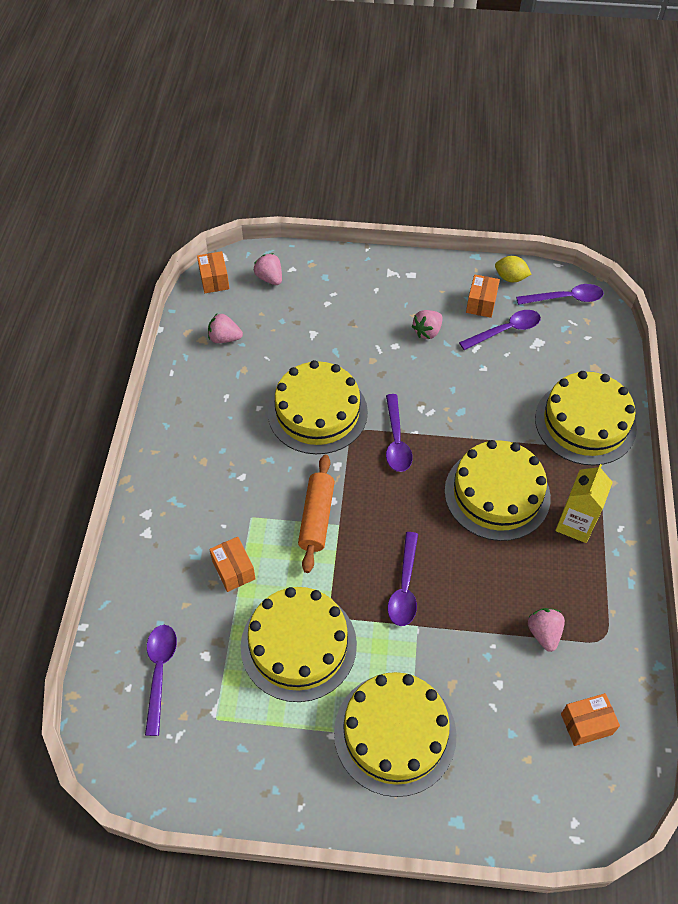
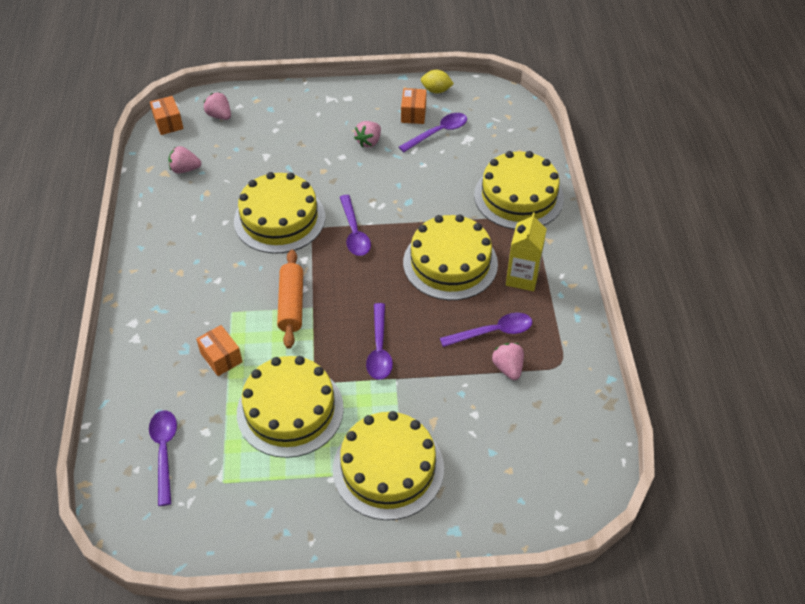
camera: 10 degrees left, 5 degrees down
purple spoon [516,284,604,305] -> purple spoon moved to [440,312,532,347]
orange box [561,693,620,746] -> none

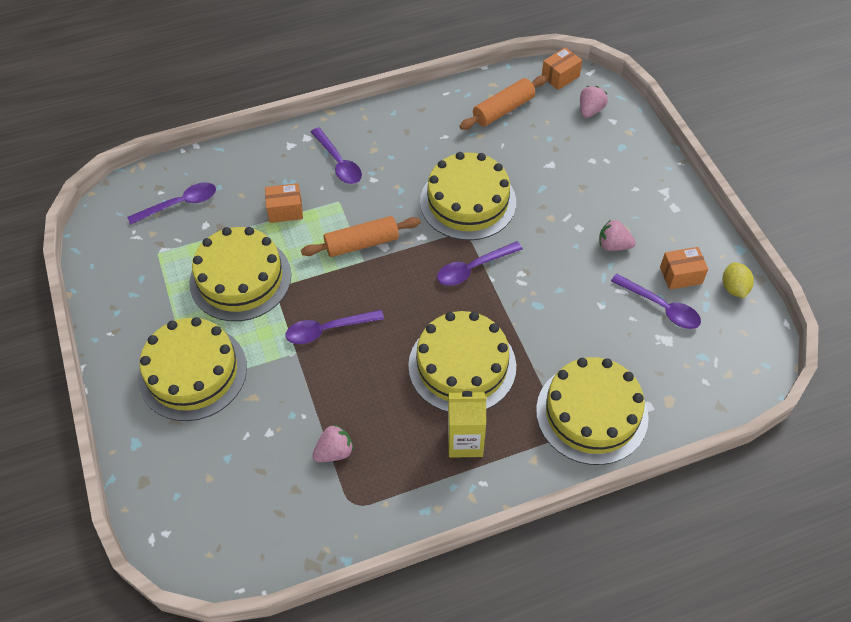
camera: 75 degrees right, 5 degrees up
pink strawberry [168,146,201,173] -> orange rolling pin [459,75,547,130]
orange box [196,325,243,376] -> orange box turned 45 degrees clockwise [265,183,303,223]
purple spoon [440,312,532,347] -> purple spoon moved to [311,127,362,184]

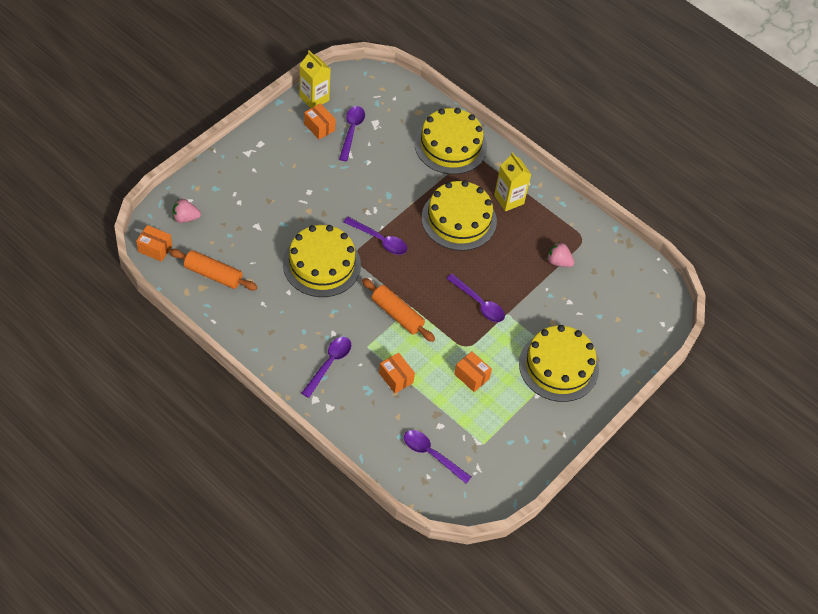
camera: 125 degrees left, 0 degrees up
yellow cake [189,227,291,321] -> orange box [454,351,492,392]
pink strawberry [599,220,636,251] -> none
yellow lemon [723,262,754,298] -> yellow carton [299,50,331,108]

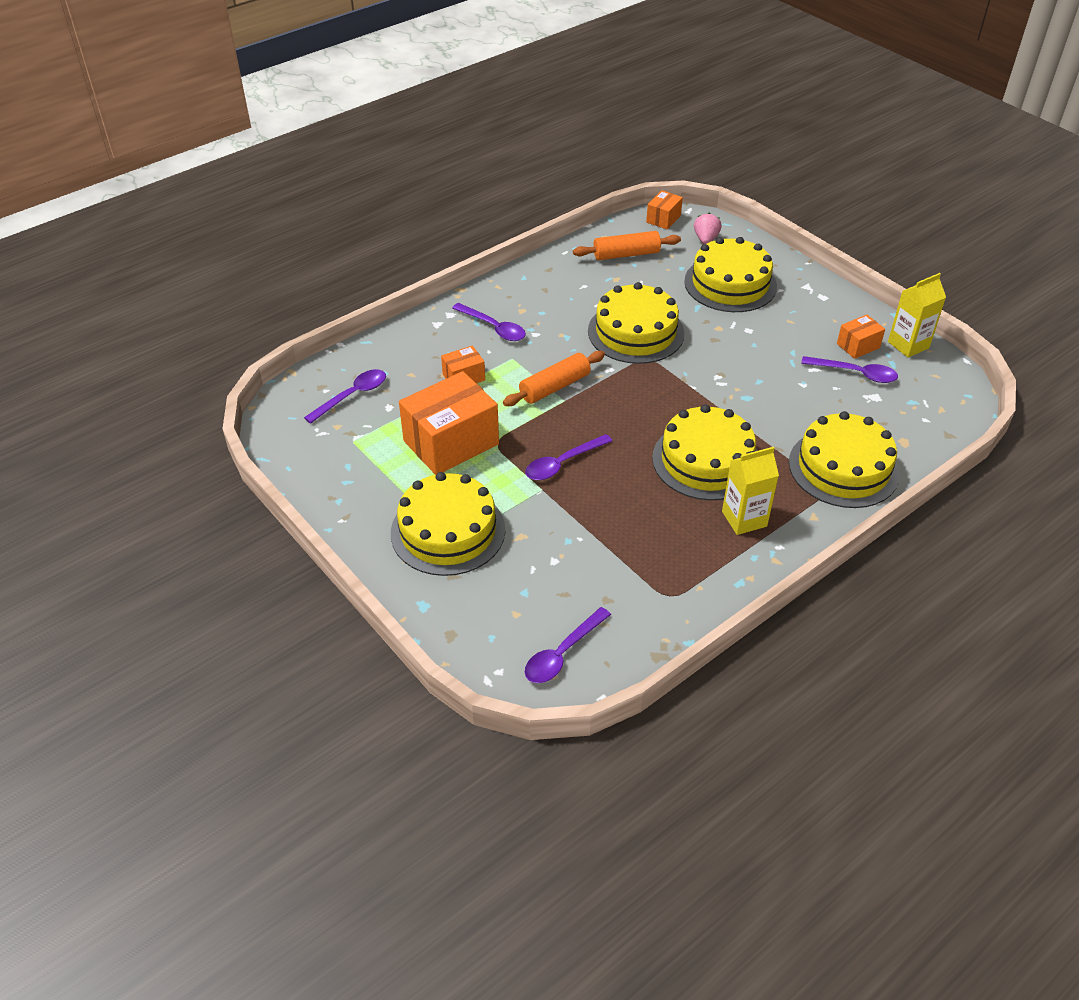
camera: 105 degrees right, 10 degrees down
orange rolling pin [169,249,258,290] -> orange rolling pin turned 45 degrees clockwise [573,231,681,260]
purple spoon [344,217,407,255] -> purple spoon moved to [525,607,611,683]
orange box [454,351,492,392] -> orange box [399,371,499,475], size x2.06
pink strawberry [547,242,574,267] -> none
none -> yellow cake [684,237,777,312]

